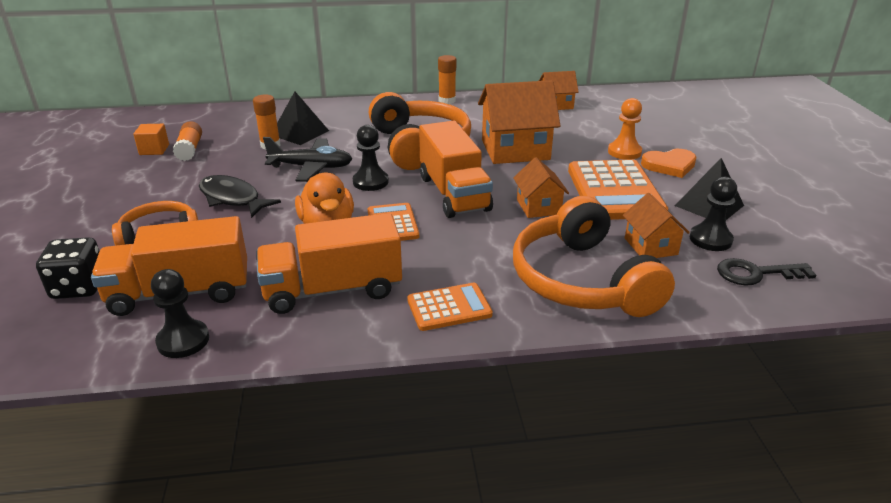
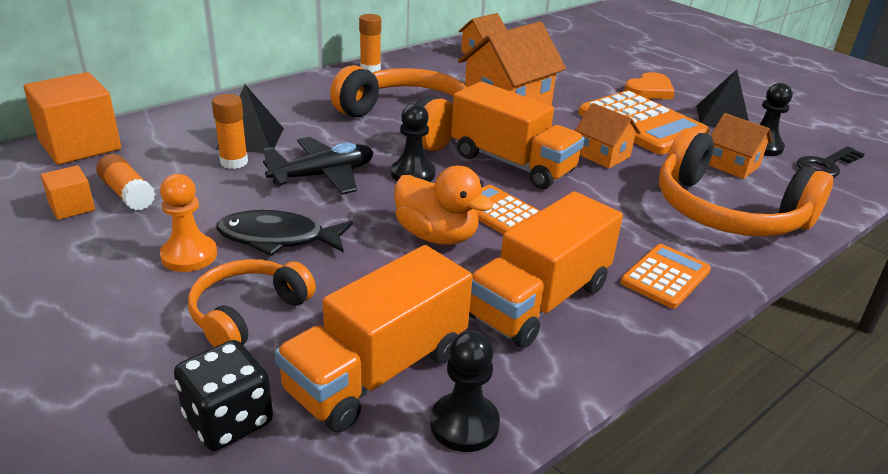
camera: 35 degrees left, 0 degrees up
orange pawn [608,98,642,160] -> orange pawn moved to [160,174,217,272]
none -> orange cube [24,72,121,165]

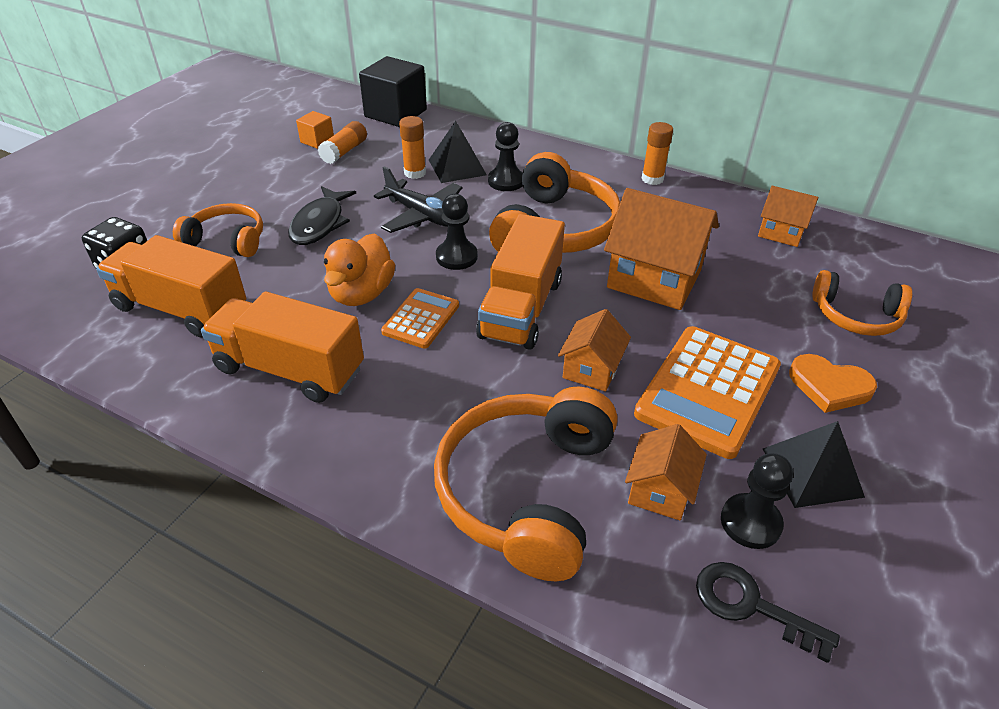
camera: 70 degrees right, 10 degrees up
orange cube [24,72,121,165] -> black cube [359,56,427,127]
orange pawn [160,174,217,272] -> none
black fish [216,210,353,256] -> black fish turned 150 degrees counterclockwise [288,186,356,245]
black pawn [430,331,500,452] -> black pawn moved to [488,122,523,191]
orange calculator [620,244,711,308] -> none
none -> orange headphones [812,270,912,336]

